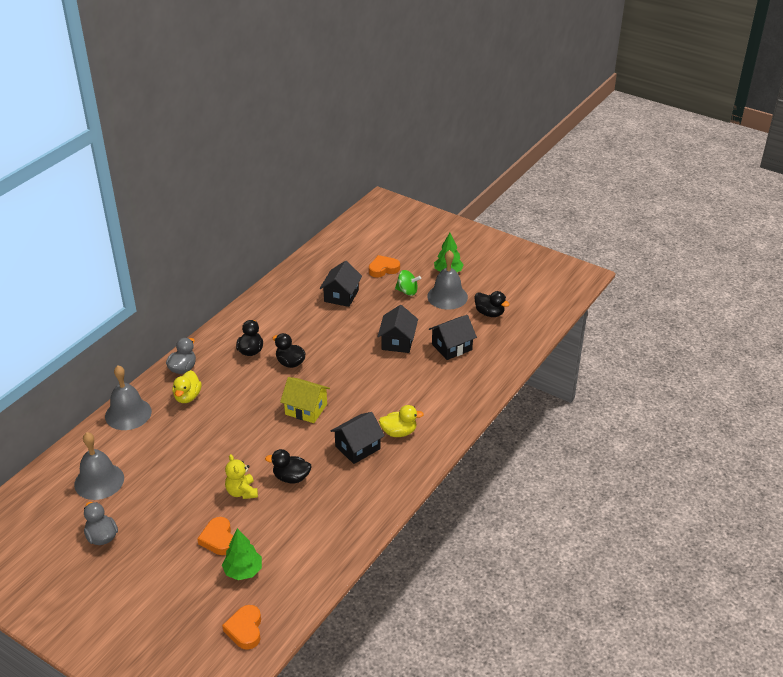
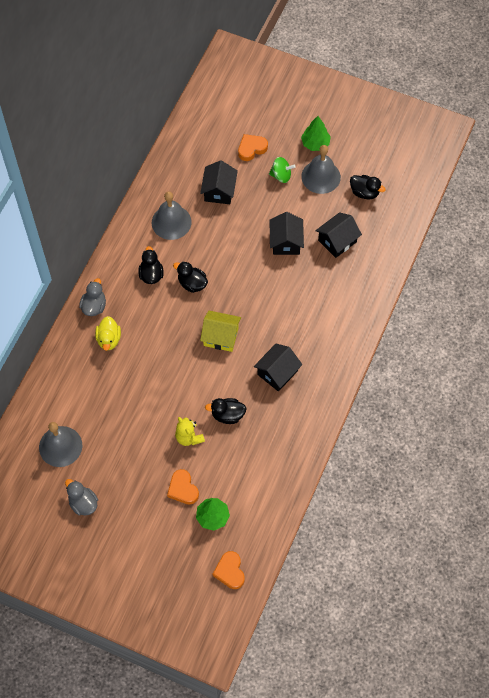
camera: 10 degrees left, 25 degrees up
grey bell [105,365,152,430] -> grey bell moved to [152,191,192,240]
yellow duck [379,405,424,437] -> none

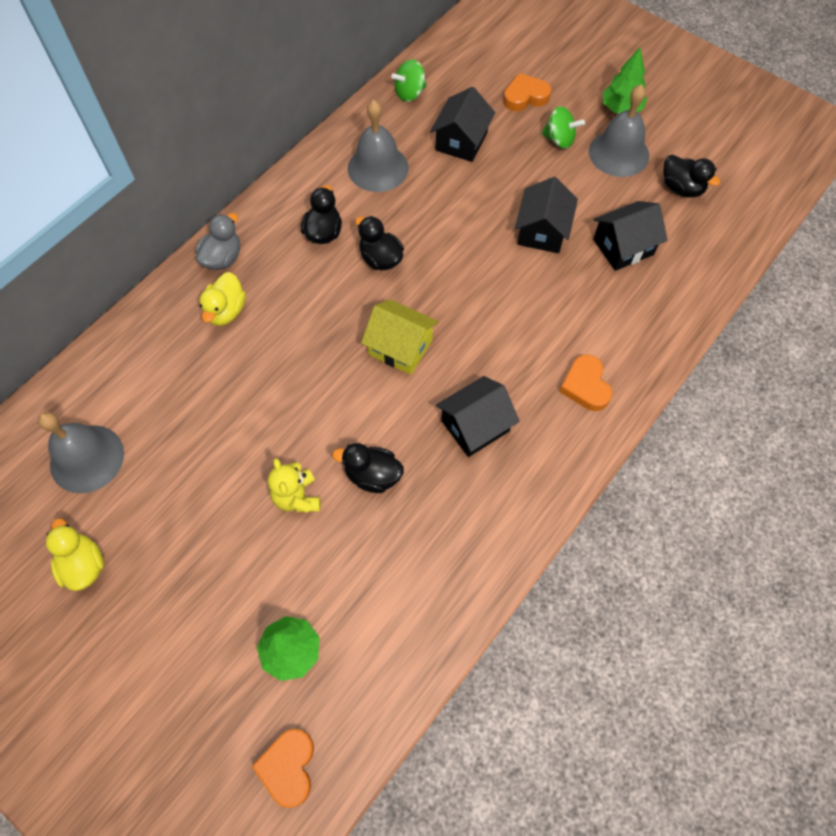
camera: 15 degrees right, 0 degrees up
grey duck [65,479,98,515] -> yellow duck [46,518,104,591]
orange heart [167,469,199,504] -> orange heart moved to [559,355,612,411]
none -> green spinning top [391,59,427,102]

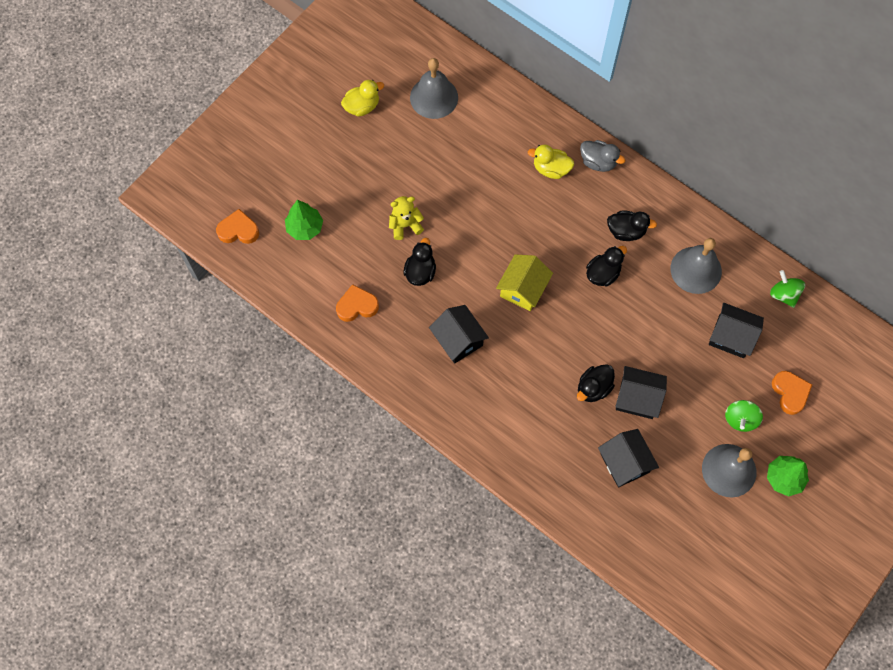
camera: 90 degrees right, 5 degrees up
orange heart [559,355,612,411] -> orange heart moved to [336,284,379,322]
black duck [663,155,720,198] -> black duck moved to [577,364,615,402]

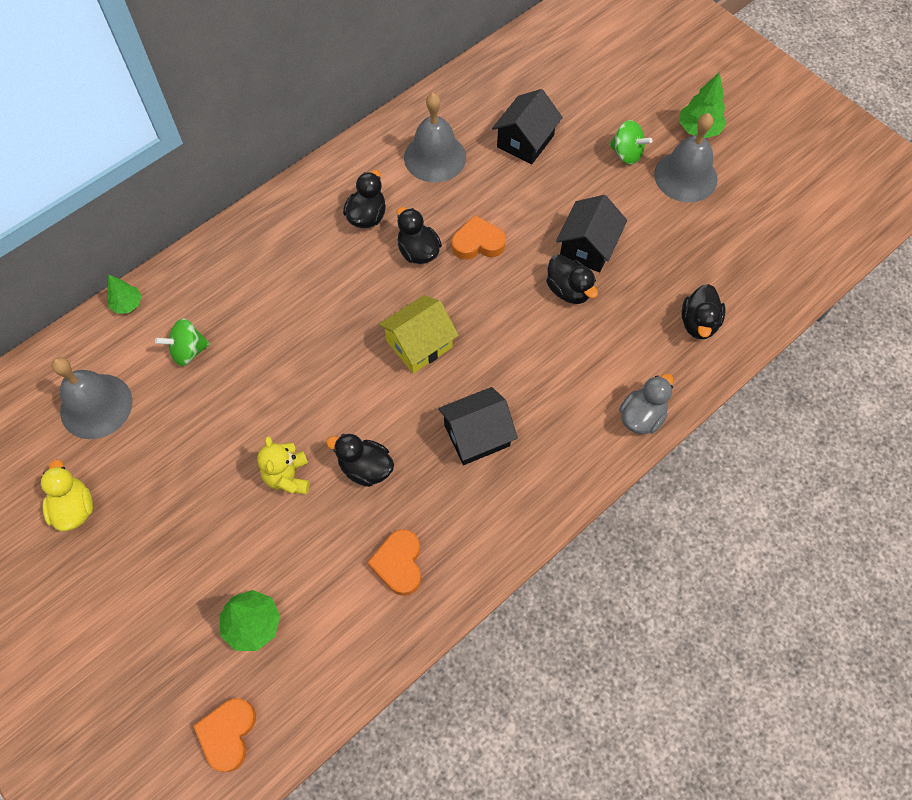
camera: 80 degrees left, 5 degrees down
yellow house [496,254,553,311] -> yellow house turned 75 degrees counterclockwise [378,295,459,373]
yellow duck [528,145,574,179] -> none
grey duck [580,140,625,172] -> grey duck moved to [619,374,673,434]
black house [598,429,659,488] -> none
green spinning top [770,270,805,308] -> green spinning top moved to [155,318,210,366]
orange heart [772,371,812,415] -> orange heart moved to [452,215,506,260]
none -> green tree [107,275,142,314]
none -> black duck [681,284,725,339]

